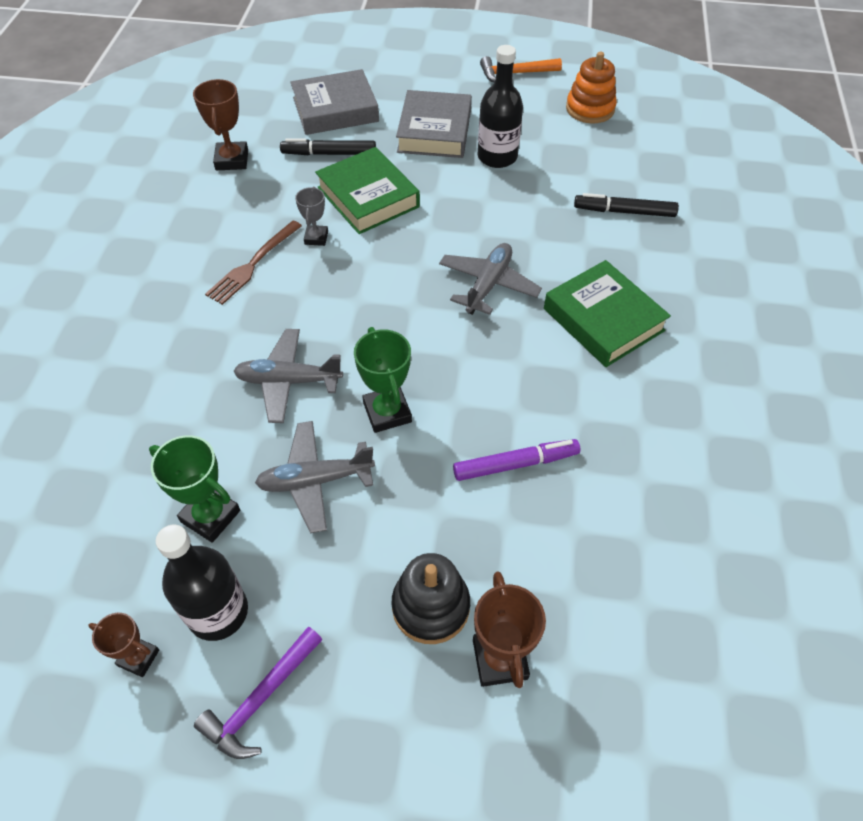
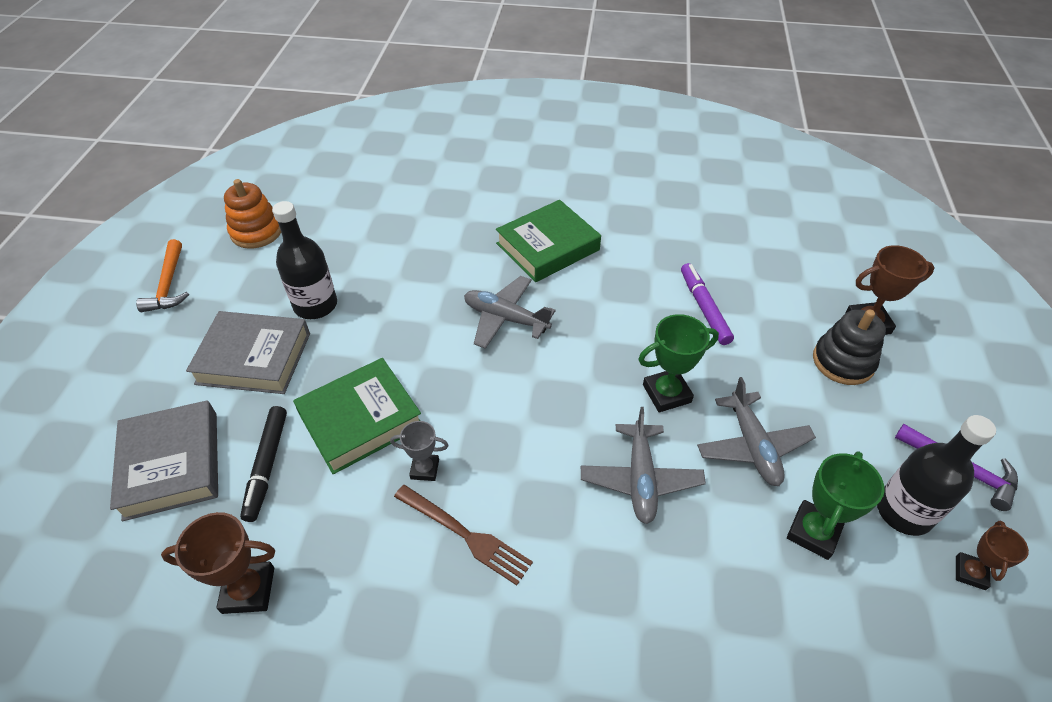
camera: 90 degrees left, 5 degrees down
black marker [574,193,679,217] -> none

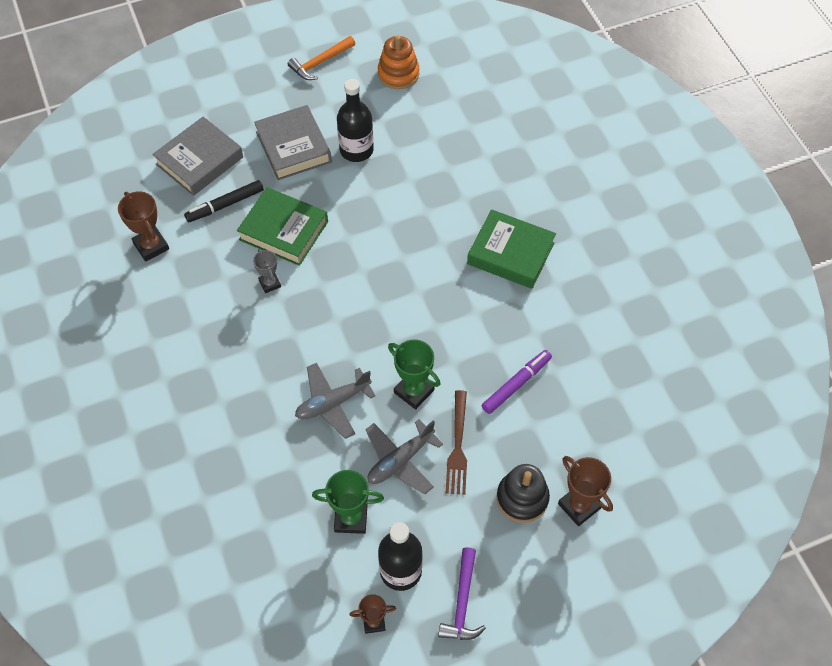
camera: 60 degrees right, 10 degrees up
brown fork [394,485,533,586] -> brown fork moved to [446,390,467,495]
grey plane [464,276,556,349] -> none

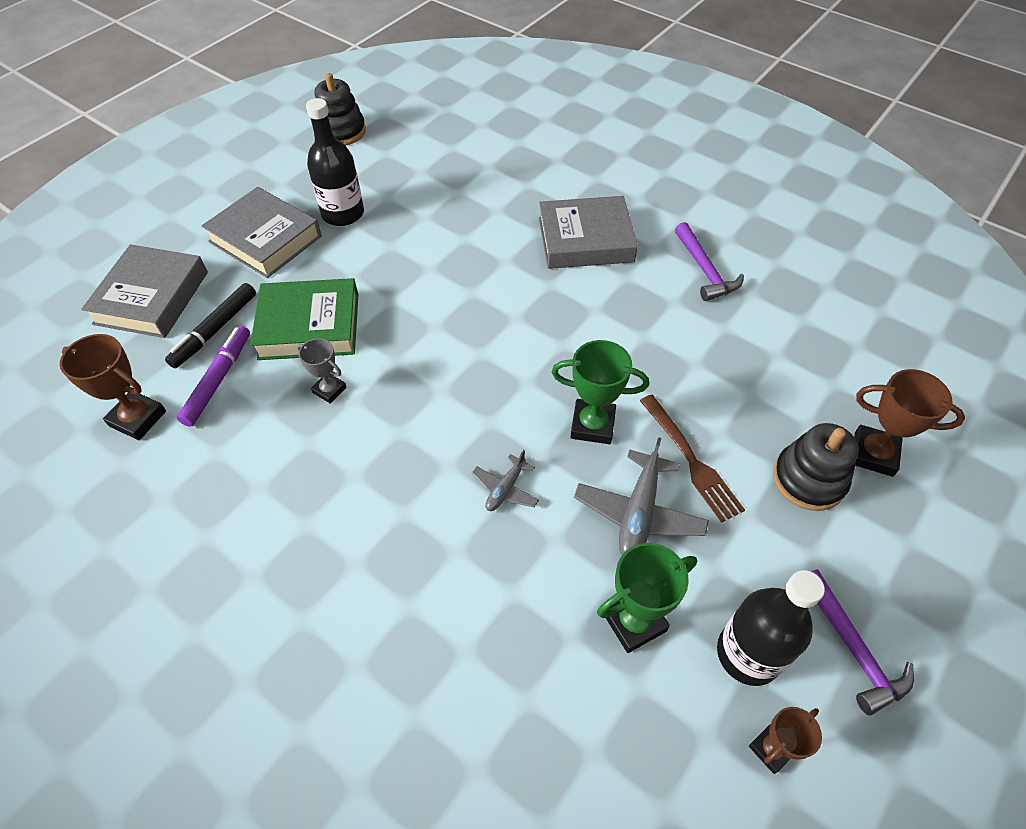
camera: 30 degrees left, 5 degrees down
orange hammer [288,36,355,80] -> none
grey plane [295,363,376,439] -> grey plane [472,450,539,511], size x0.57
orange stacking toy [378,35,419,89] -> black stacking toy [314,73,366,146]
green book [467,209,556,289] -> grey book [539,196,638,269]
purple marker [482,350,552,414] -> purple marker moved to [177,326,250,427]
none -> purple hammer [675,222,744,301]

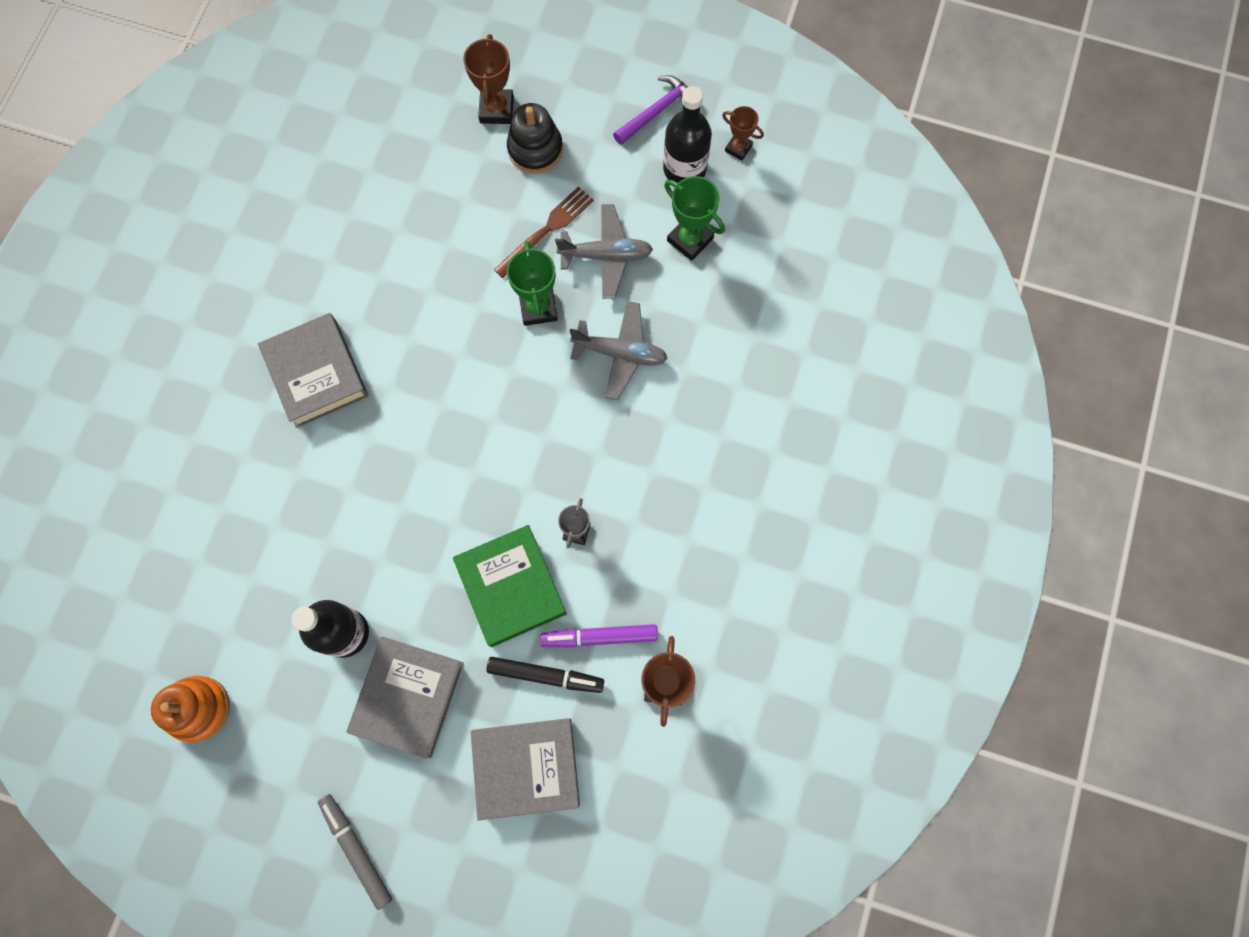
camera: 110 degrees left, 20 degrees up
black stacking toy [314,73,366,146] -> orange stacking toy [151,676,230,742]
grey plane [472,450,539,511] -> grey plane [570,301,668,400], size x1.76
purple hammer [675,222,744,301] -> none
none -> grey marker [318,794,392,910]

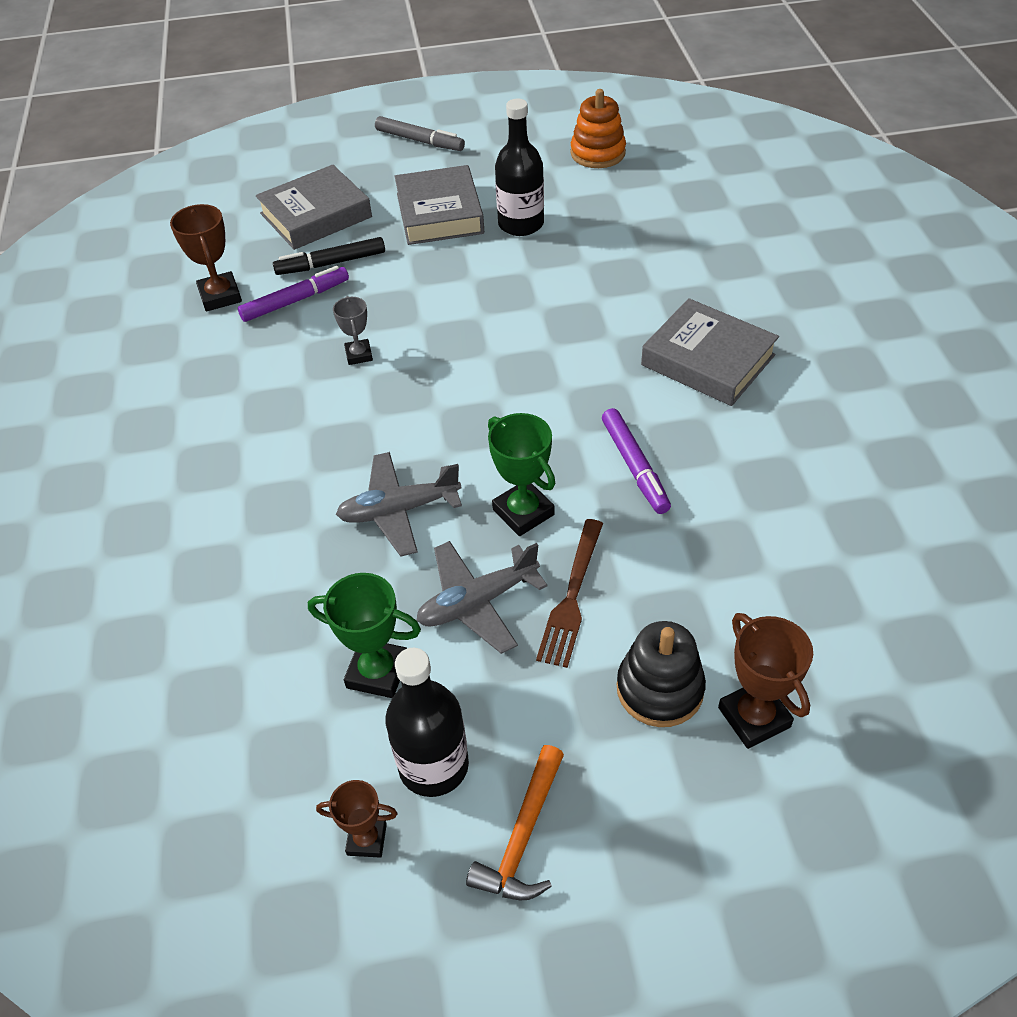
camera: 155 degrees right, 25 degrees down
green book [453,525,567,647] -> none
purple hammer [613,75,688,145] -> orange hammer [466,745,564,900]
none -> purple marker [602,408,671,514]

